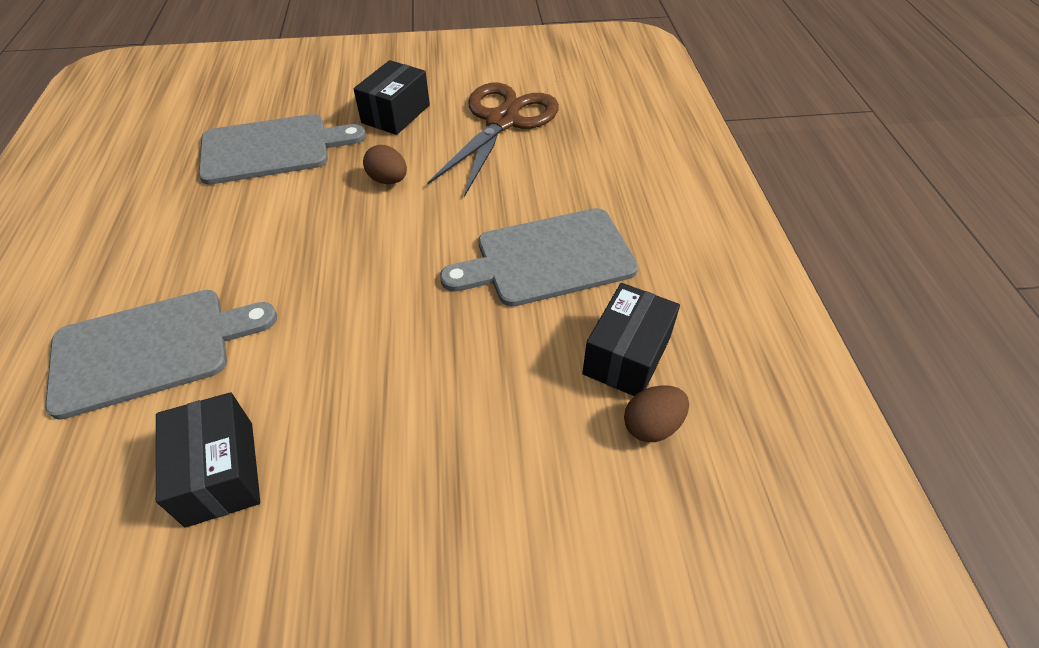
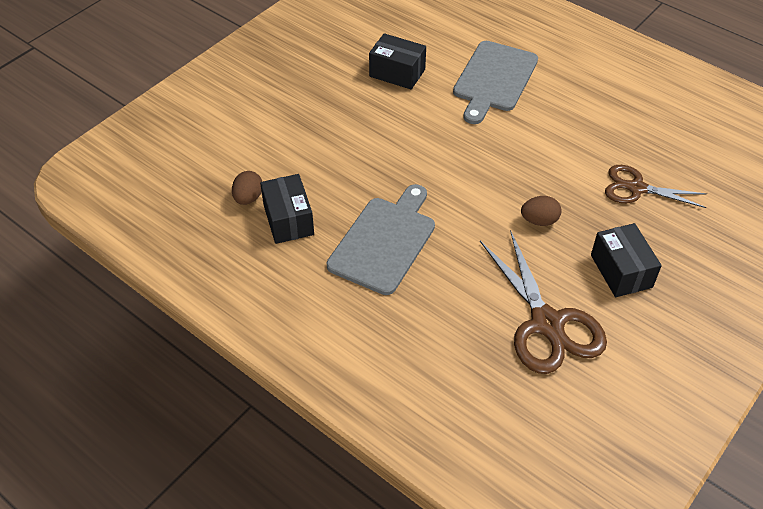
camera: 135 degrees right, 0 degrees up
grey cutting board [199,114,366,185] -> brown scissors [605,165,706,208]

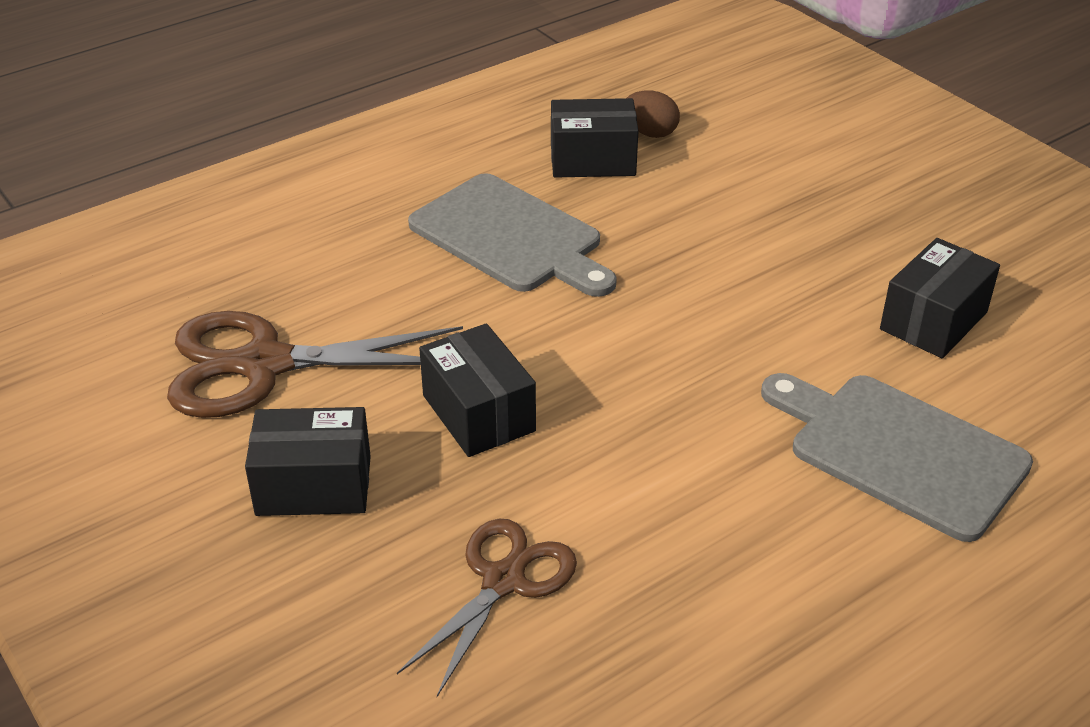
camera: 105 degrees right, 10 degrees down
brown egg [521,196,561,226] -> black box [419,323,536,457]

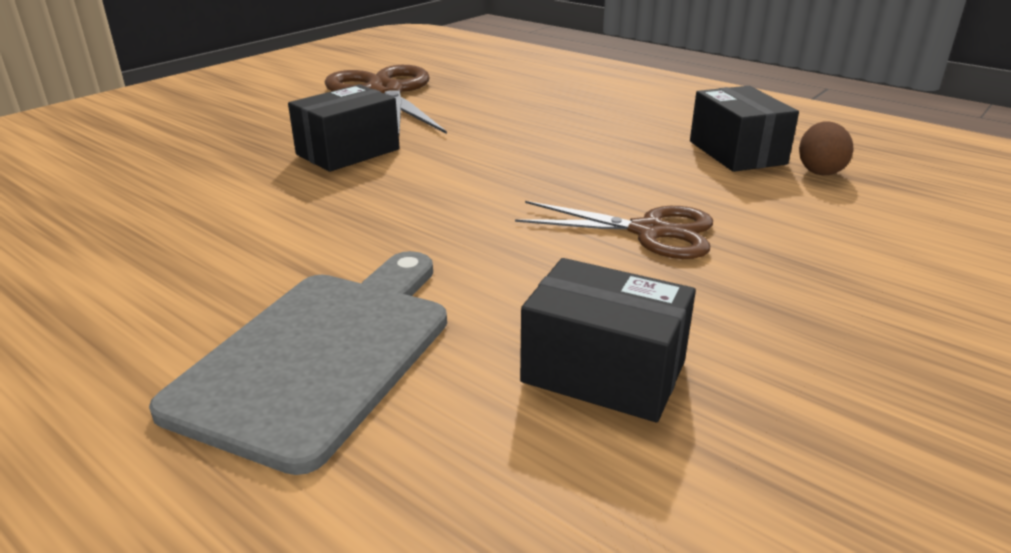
camera: 75 degrees right, 10 degrees down
black box [245,407,371,516] -> none
brown scissors [397,519,577,697] -> brown scissors moved to [515,201,713,259]
grey cutting board [408,173,617,297] -> none

